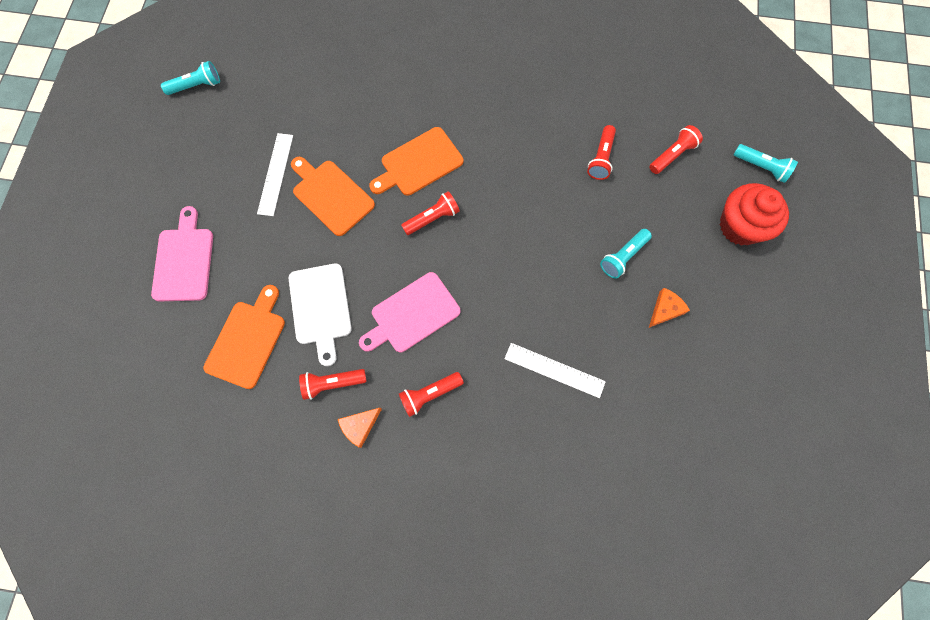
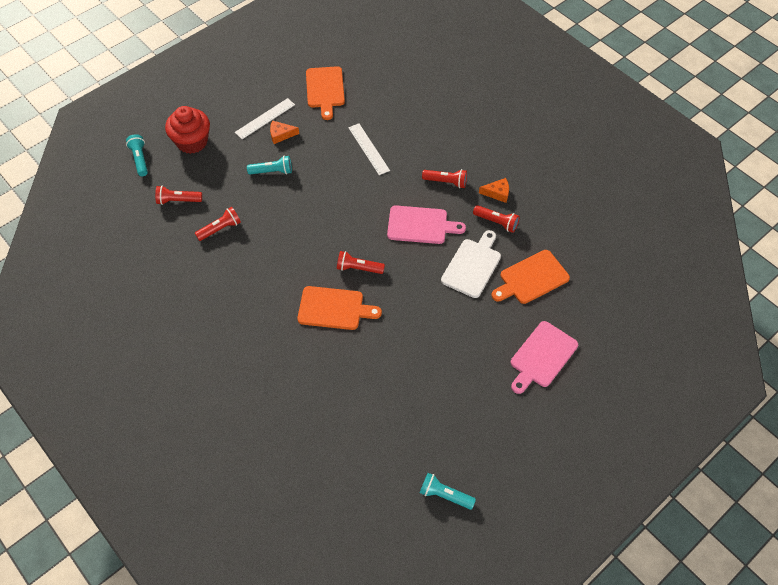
camera: 140 degrees left, 15 degrees down
white ruler [257,133,293,216] -> white ruler moved to [235,98,295,139]
orange cutting board [291,157,375,236] -> orange cutting board moved to [306,66,345,120]

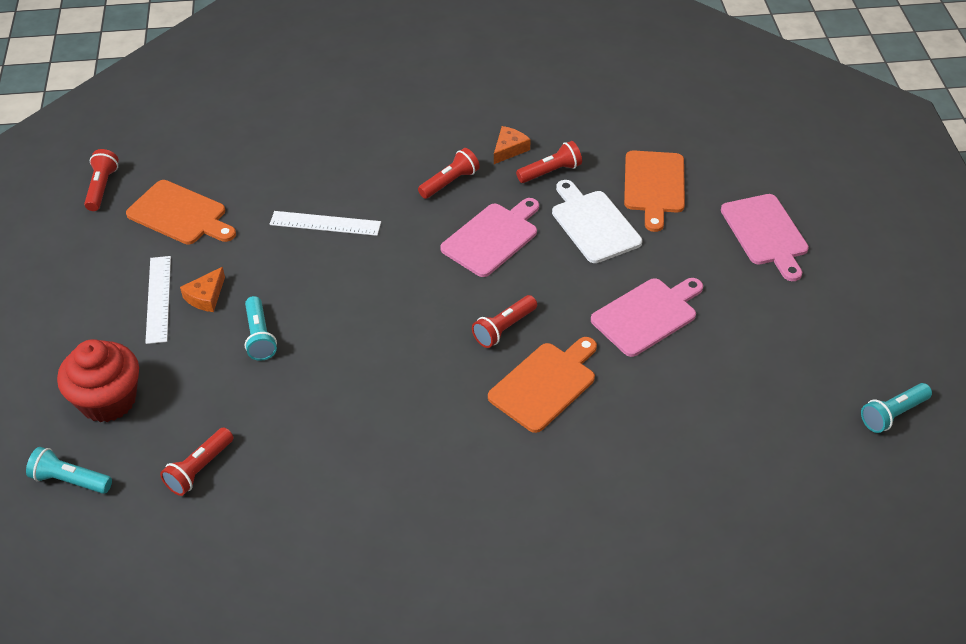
camera: 55 degrees left, 10 degrees down
red flashlight [195,207,241,241] -> red flashlight moved to [84,149,119,211]
turquoise flashlight [247,156,292,175] -> turquoise flashlight turned 135 degrees clockwise [245,296,277,361]
none -> pink cutting board [591,278,703,357]

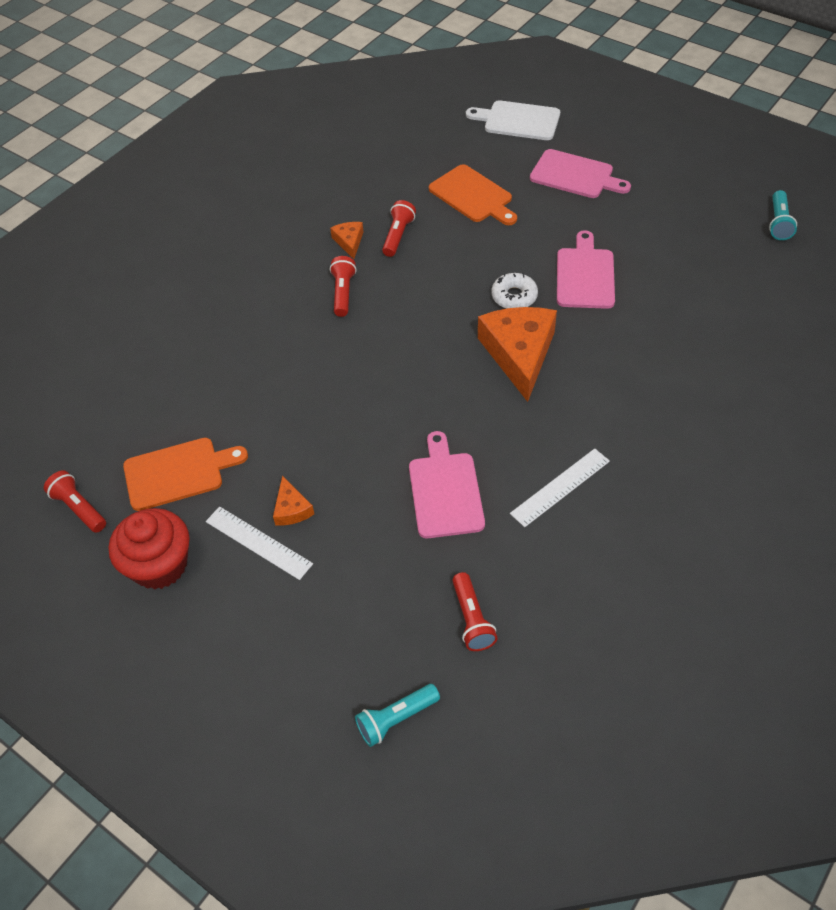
camera: 45 degrees left, 5 degrees up
red cupcake [57,339,139,422] -> red cupcake moved to [109,508,190,590]
turquoise flashlight [245,296,277,361] -> none
white ruler [270,211,381,236] -> white ruler moved to [510,448,610,527]
pink cutting board [440,198,539,277] -> pink cutting board moved to [409,431,485,538]
red flashlight [472,295,537,348] -> orange cheese [478,307,557,402]
orange cutting board [488,337,597,433] -> none
white cutting board [552,180,642,263] -> white cutting board moved to [466,100,560,140]
none -> white donut [491,273,538,309]

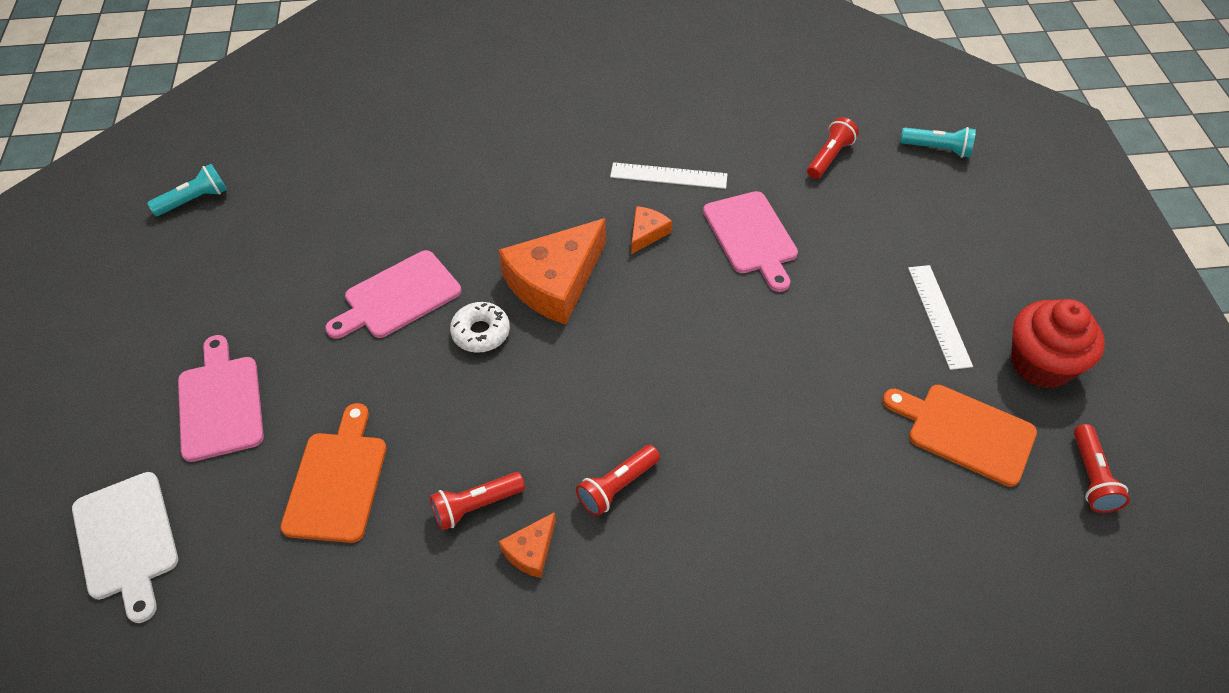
camera: 135 degrees left, 0 degrees up
orange cheese [273,476,314,525] -> orange cheese moved to [631,206,672,254]
pink cutting board [409,431,485,538] -> pink cutting board turned 60 degrees counterclockwise [703,191,798,292]

